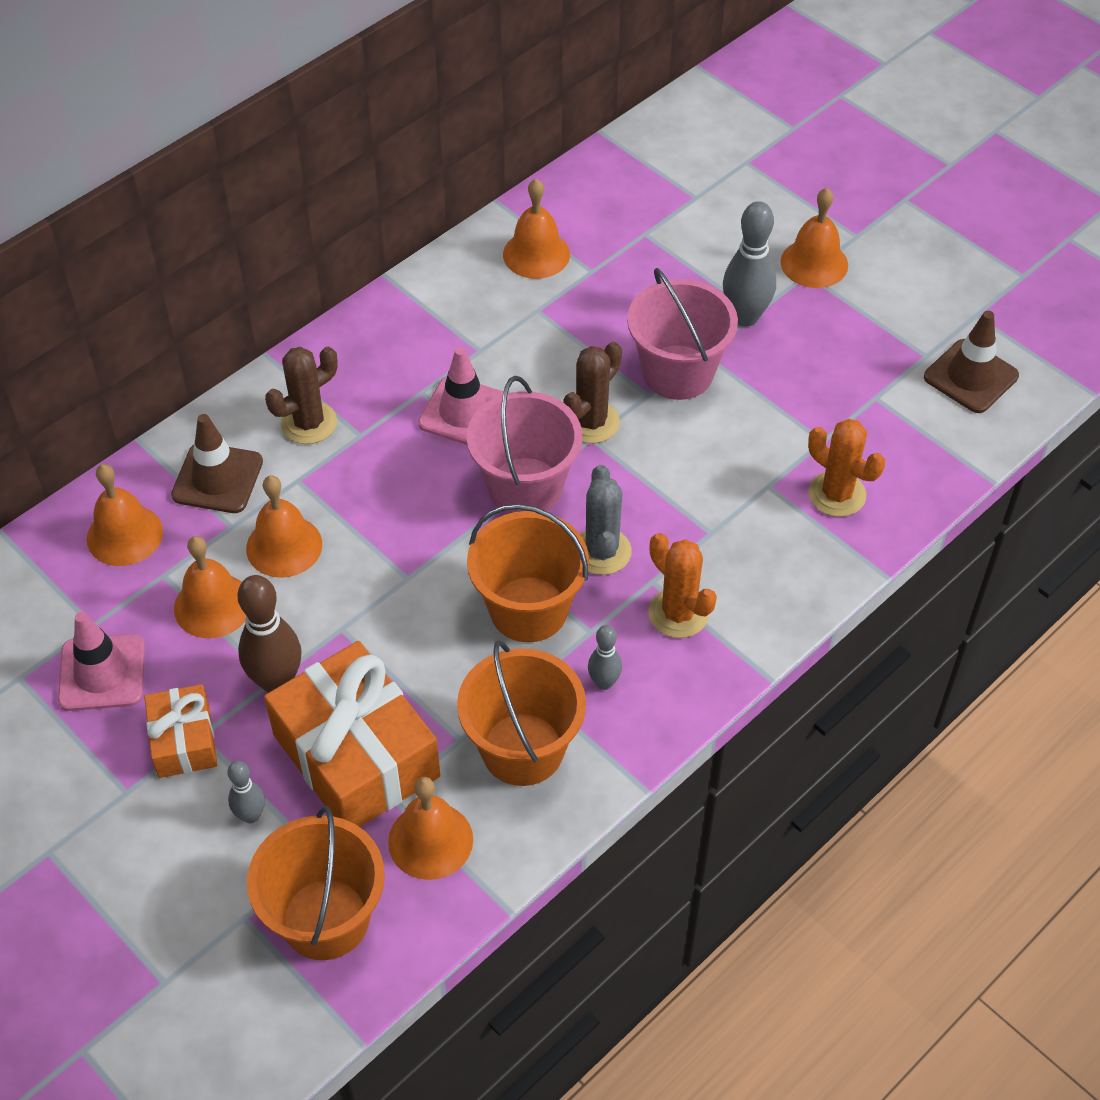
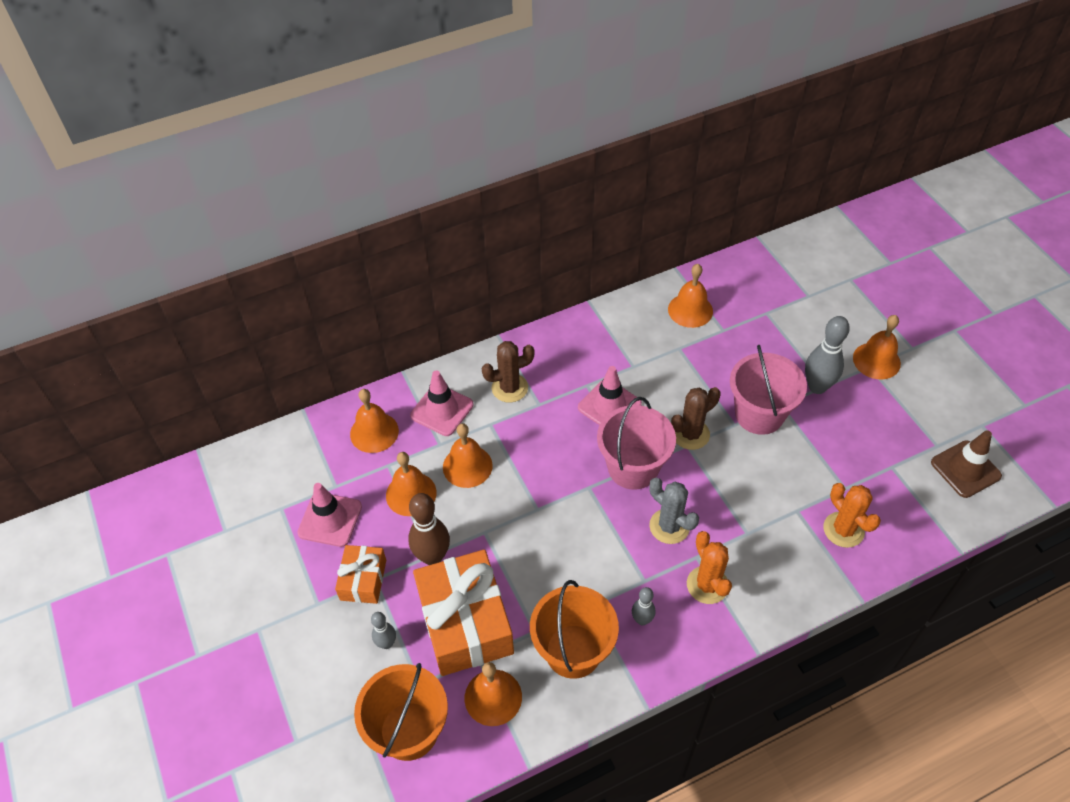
camera: 20 degrees right, 0 degrees up
brown traffic cone [171,414,263,513] -> pink traffic cone [410,370,474,436]
orange bucket [467,504,589,642] -> none
grey cactus [580,465,632,575] -> grey cactus turned 60 degrees counterclockwise [649,478,699,544]

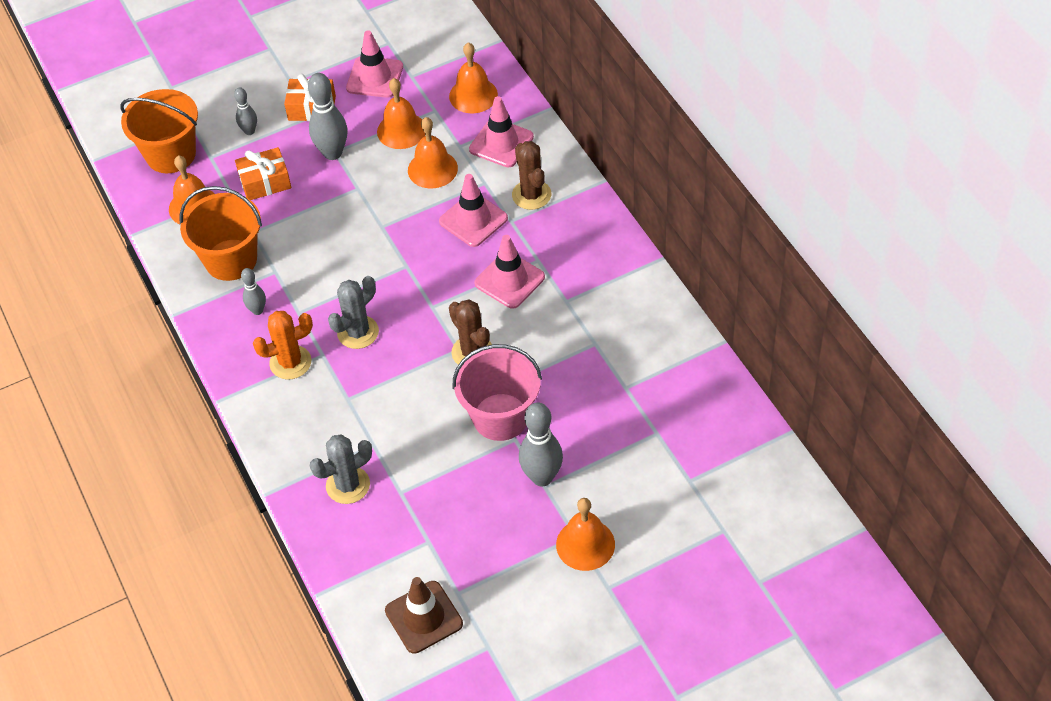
camera: 90 degrees right, 0 degrees up
brown bowling pin [408,493,450,565] -> grey bowling pin [308,73,348,160]
orange gift [413,550,514,676] -> orange gift [235,147,291,200], size x0.53
pink bucket [597,397,676,490] -> none
orange bell [668,264,713,328] -> none
orange cactus [823,483,881,548] -> grey cactus [310,434,372,504]
none -> pink traffic cone [439,174,508,247]

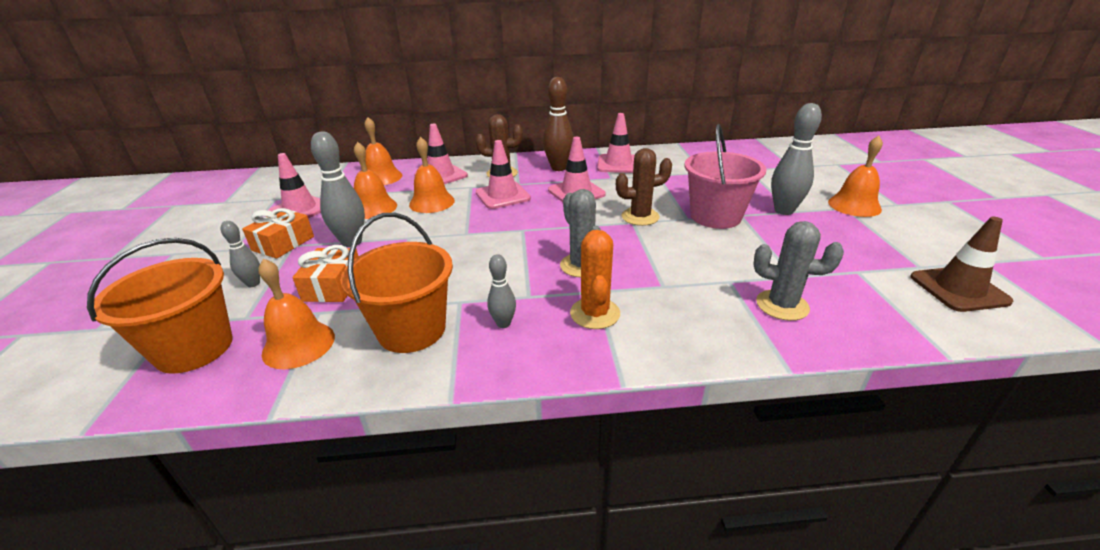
camera: 70 degrees left, 20 degrees down
grey cactus [310,434,372,504] -> grey cactus turned 60 degrees counterclockwise [753,221,844,321]
none -> brown bowling pin [543,77,574,171]
none -> pink traffic cone [597,113,635,173]

